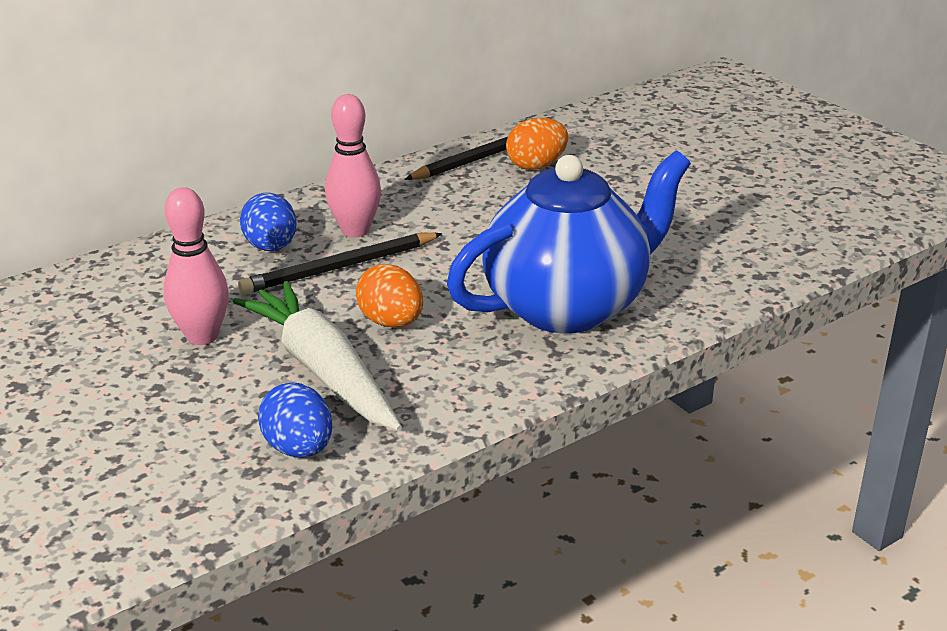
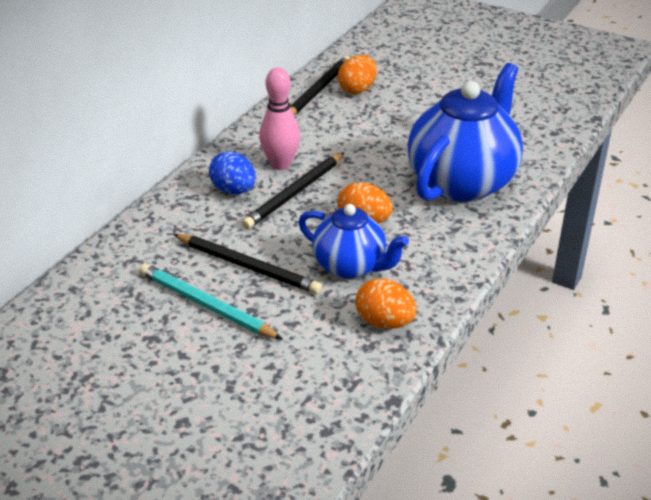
camera: 25 degrees left, 5 degrees up
pink bowling pin [163,187,229,345] -> black pencil [173,234,322,294]
white carrot [233,281,402,431] -> blue teapot [298,204,409,279]
blue egg [258,382,333,458] -> orange egg [355,278,417,329]
none -> turquoise pencil [139,263,283,340]

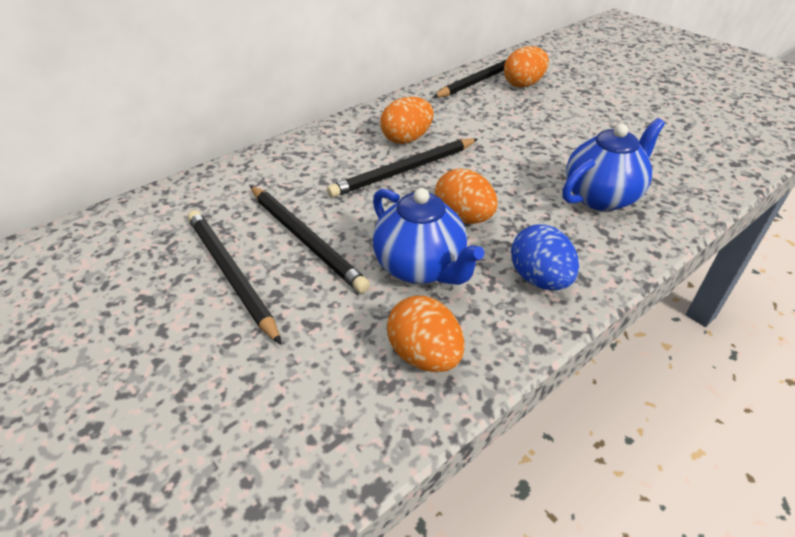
camera: 20 degrees right, 5 degrees up
turquoise pencil [139,263,283,340] -> black pencil [188,210,282,345]
blue egg [209,151,256,194] -> blue egg moved to [511,224,579,291]
pink bowling pin [259,68,300,170] -> orange egg [380,97,434,144]
blue teapot [408,63,523,202] -> blue teapot [562,118,665,211], size x0.59

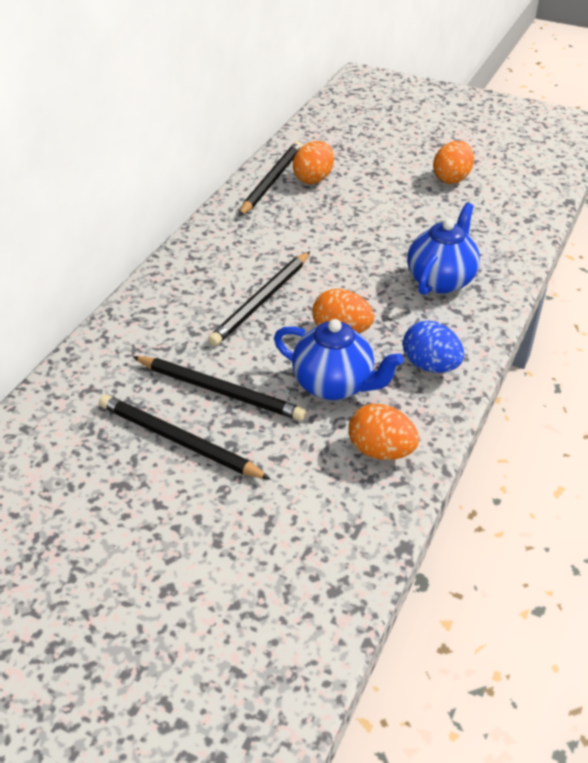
camera: 25 degrees left, 0 degrees up
orange egg [380,97,434,144] -> orange egg moved to [433,141,474,184]

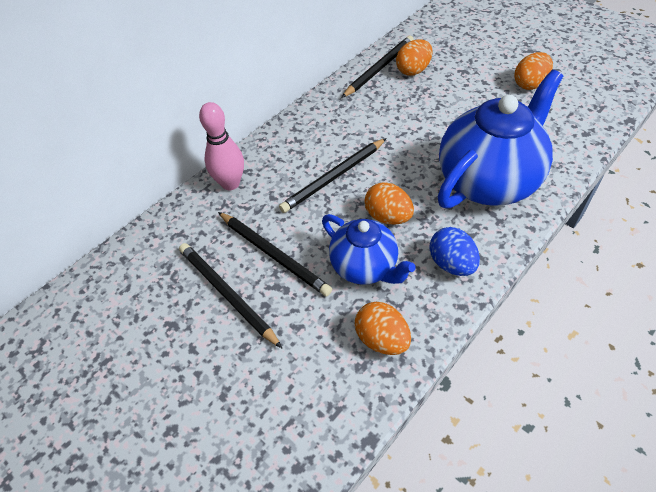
camera: 20 degrees right, 10 degrees up
blue teapot [407,203,480,295] -> blue teapot [438,70,563,208], size x1.70
none -> pink bowling pin [199,102,244,190]

